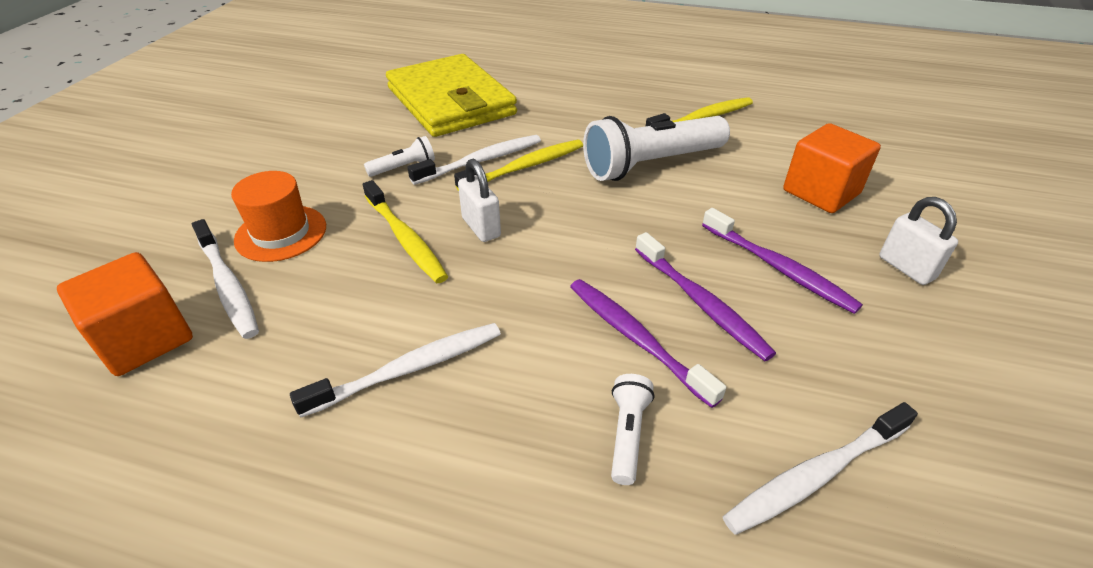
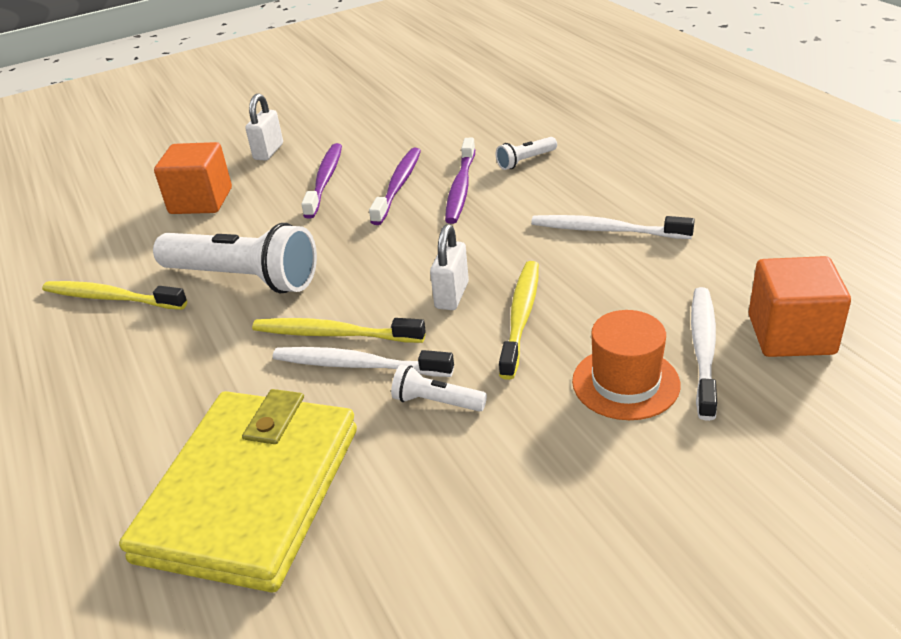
camera: 130 degrees left, 5 degrees down
white toothbrush [723,402,918,534] -> none

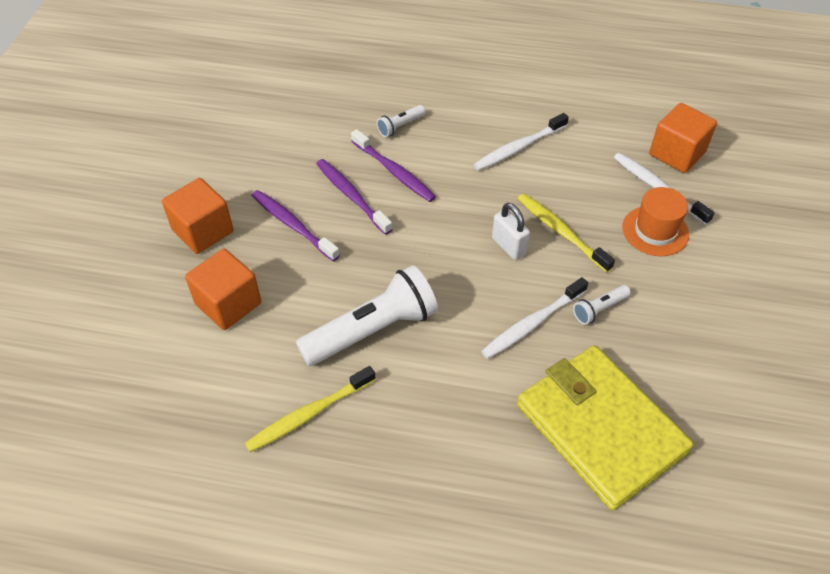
camera: 55 degrees left, 15 degrees up
white padlock [245,94,283,161] -> orange cube [162,178,234,254]
yellow toothbrush [252,318,426,343] -> none
white flashlight [496,137,557,170] -> white flashlight turned 45 degrees clockwise [377,105,425,137]

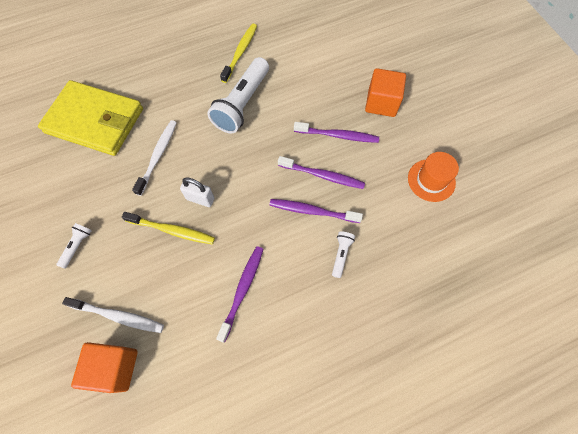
camera: 145 degrees right, 15 degrees up
orange cube [185,249,261,330] -> none
white toothbrush [473,113,569,171] -> purple toothbrush [216,246,263,342]
white flashlight [573,285,631,325] -> white flashlight moved to [56,223,92,269]
orange hat [622,187,689,256] -> orange hat moved to [408,152,459,202]

